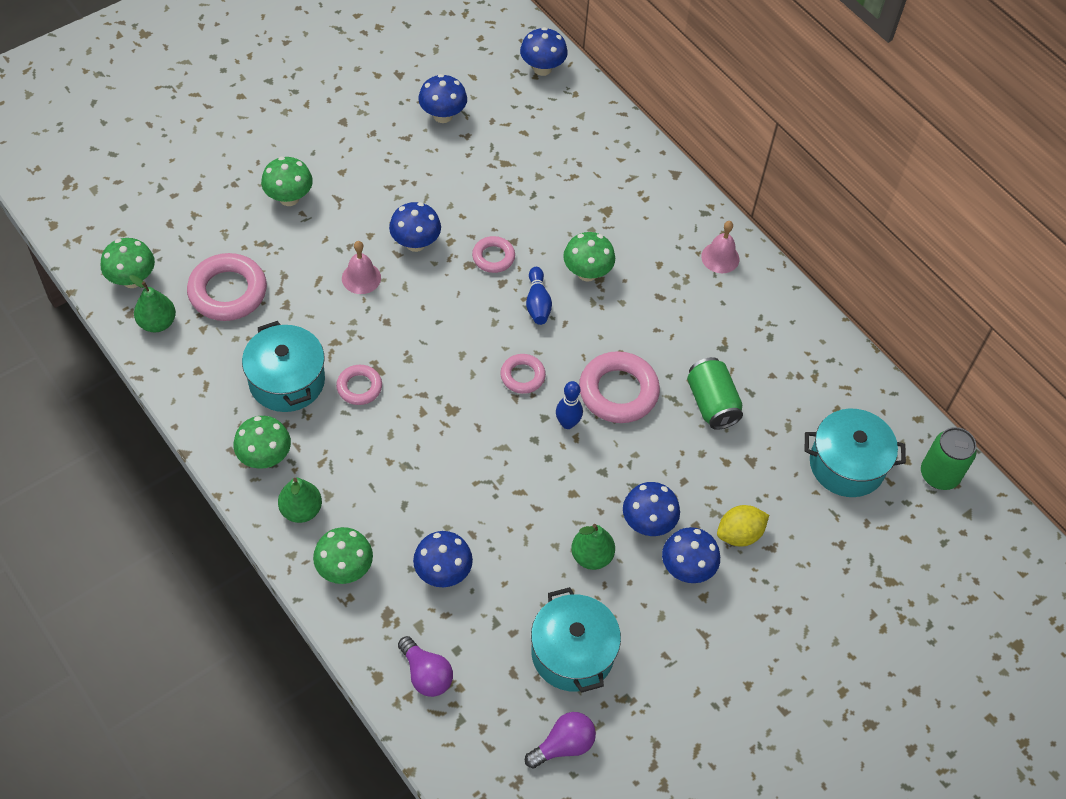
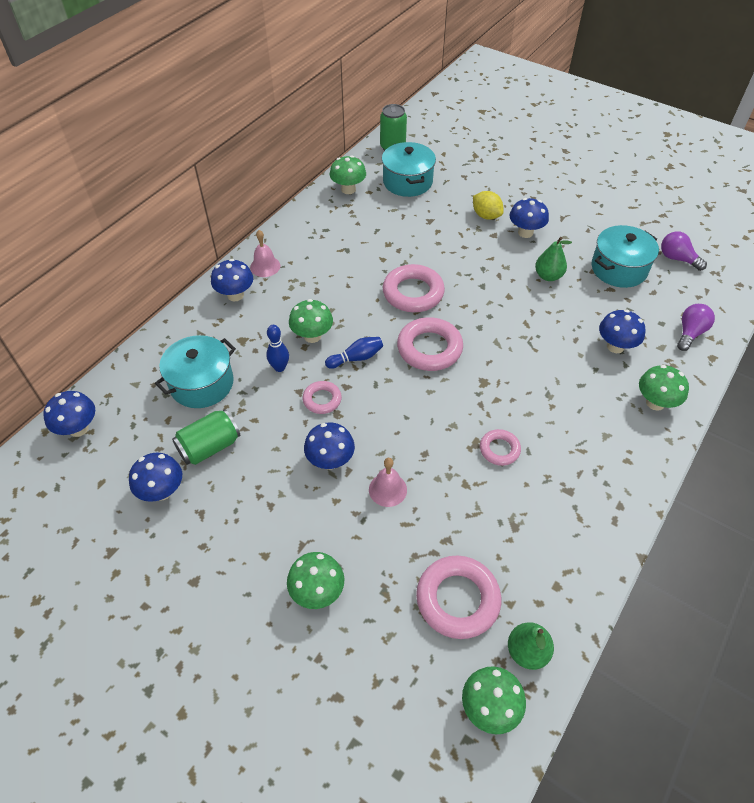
camera: 105 degrees left, 5 degrees down
green mushroom [233,416,291,469] -> green mushroom moved to [330,155,366,194]
turquoise pot [242,321,325,412] -> turquoise pot moved to [155,335,236,408]
green pear [278,478,322,523] -> none
pink ring [500,354,546,394] -> pink ring [397,317,463,371], size x1.78
blue bowling pin [556,381,583,429] -> blue bowling pin moved to [266,325,289,372]
blue mushroom [623,482,680,536] -> blue mushroom moved to [211,259,253,301]
green can [687,357,743,430] -> green can moved to [172,409,240,465]

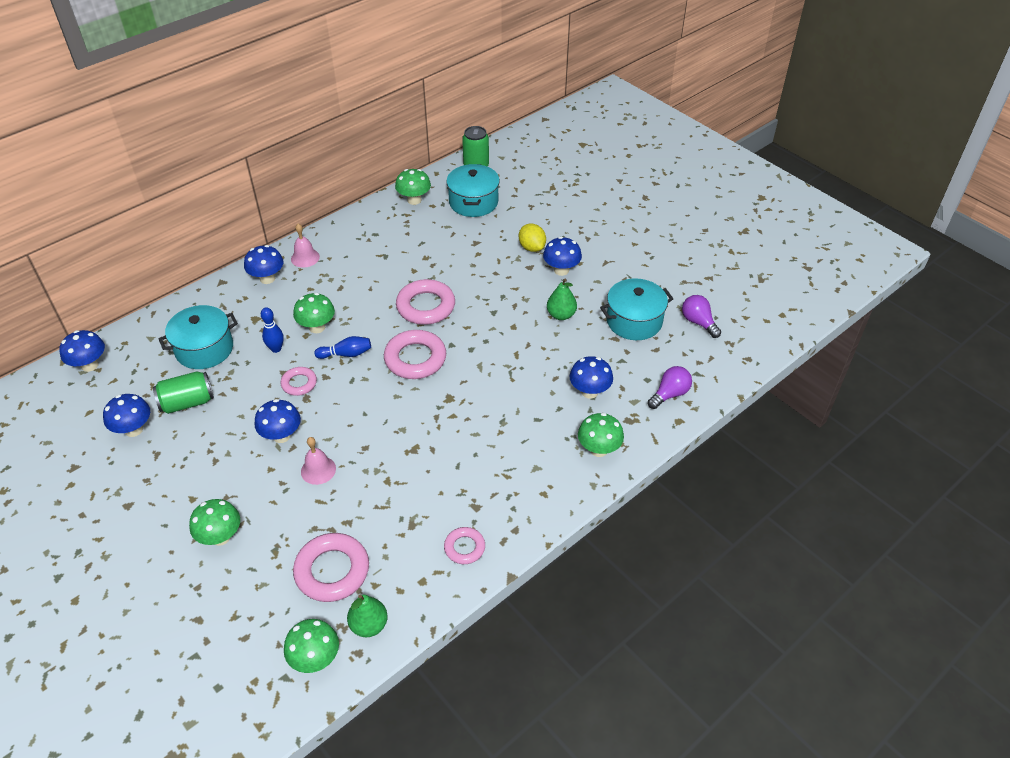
camera: 15 degrees right, 5 degrees down
pink ring [480,429,521,466] -> pink ring moved to [444,527,485,564]

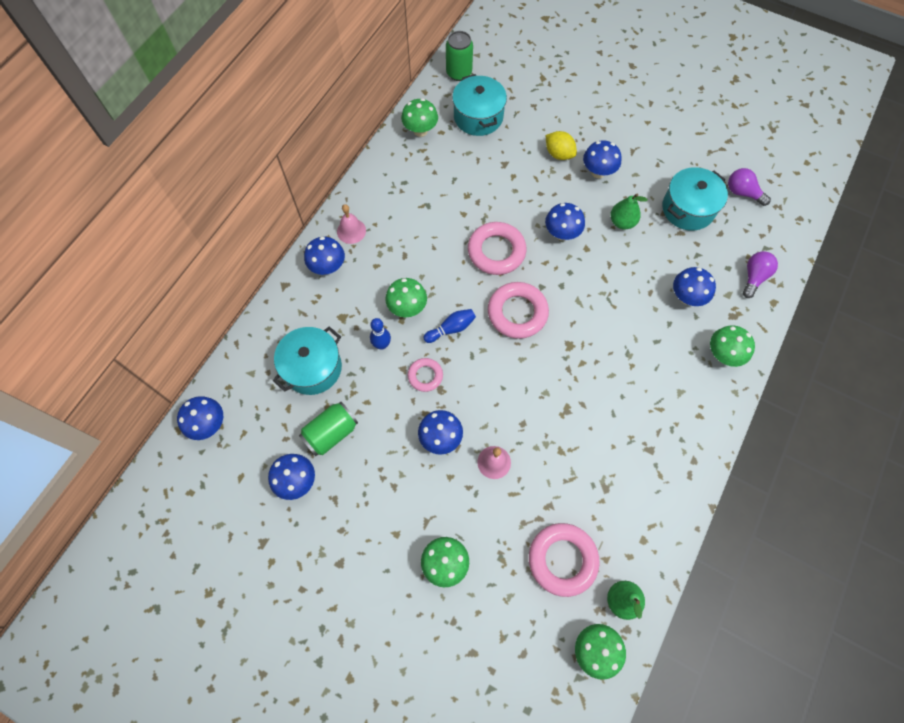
camera: 20 degrees left, 20 degrees up
pink ring [444,527,485,564] -> none
none -> blue mushroom [545,203,585,240]

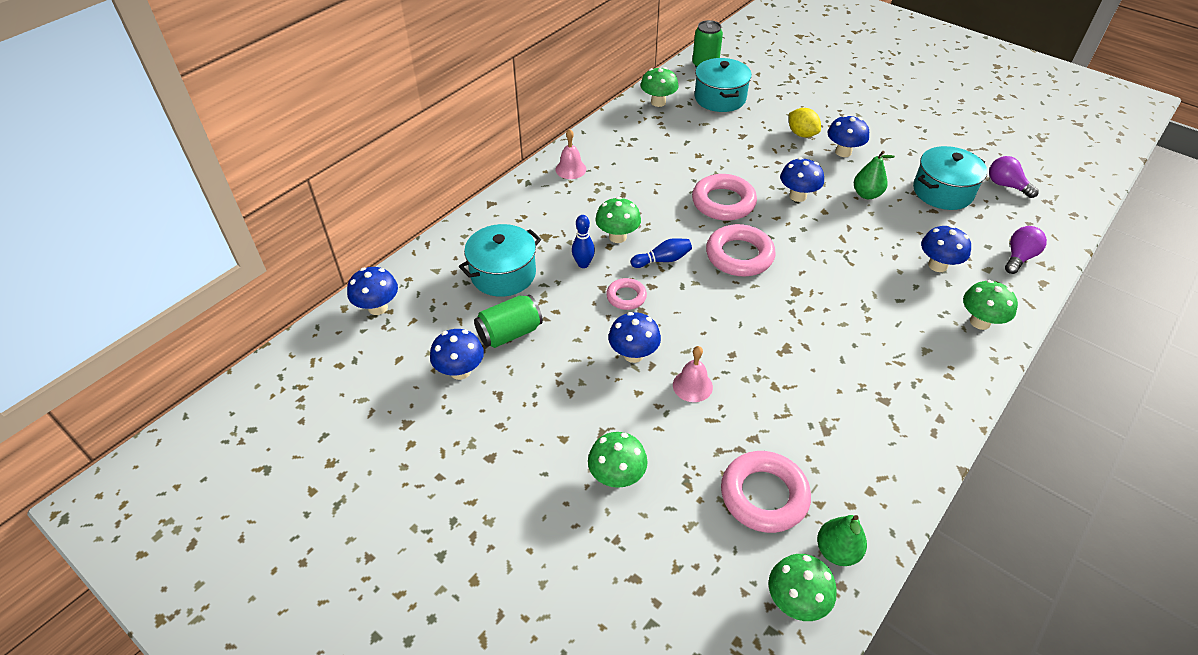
camera: 10 degrees right, 20 degrees down
blue mushroom [304,237,345,275] -> none

